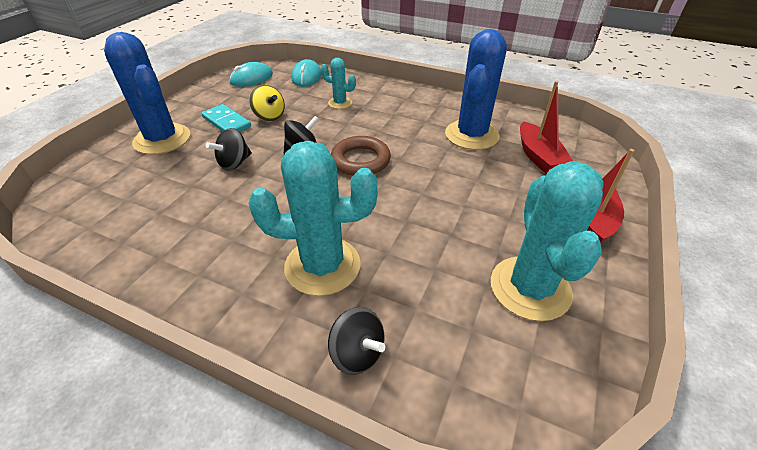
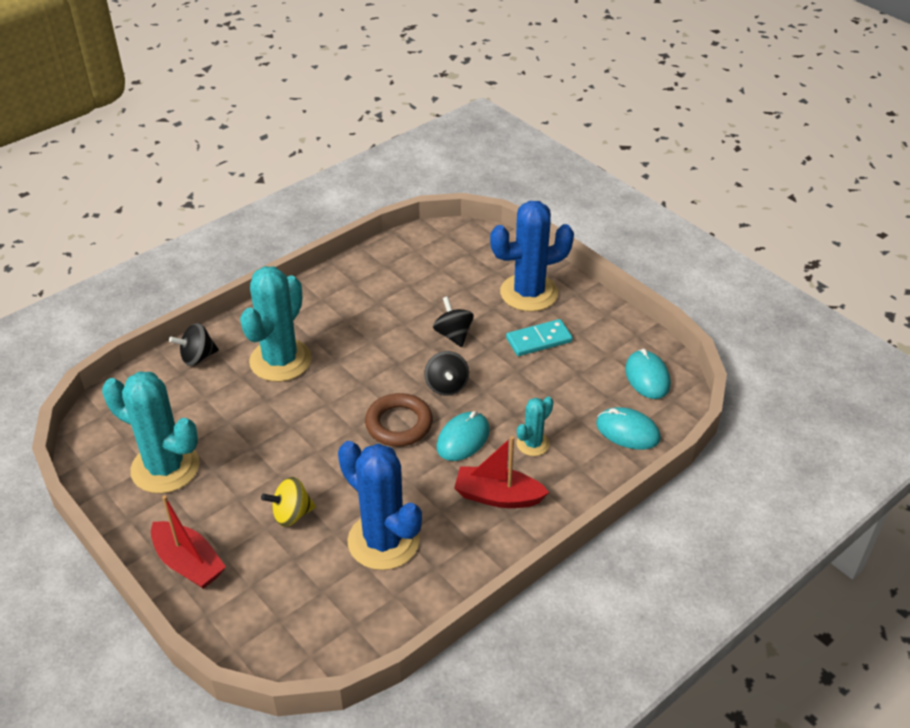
camera: 115 degrees right, 0 degrees up
yellow spinning top [249,85,285,121] -> yellow spinning top moved to [261,477,316,527]
red boat [520,81,573,174] -> red boat moved to [454,436,549,508]
none -> turquoise mouse [436,411,490,461]

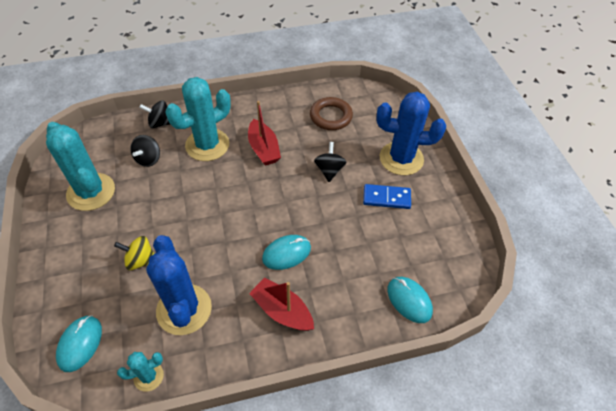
camera: 25 degrees right, 10 degrees up
red boat [151,495,226,589] -> red boat moved to [248,101,281,166]
brown ring [365,393,433,447] -> brown ring moved to [310,97,353,130]
black spinning top [424,351,469,395] -> black spinning top moved to [130,135,160,167]
turquoise domino [506,319,573,356] -> blue domino [363,184,411,209]
turquoise cactus [517,397,553,456] -> turquoise cactus moved to [117,352,164,392]
turquoise mouse [625,349,671,399] -> turquoise mouse moved to [56,315,102,372]

